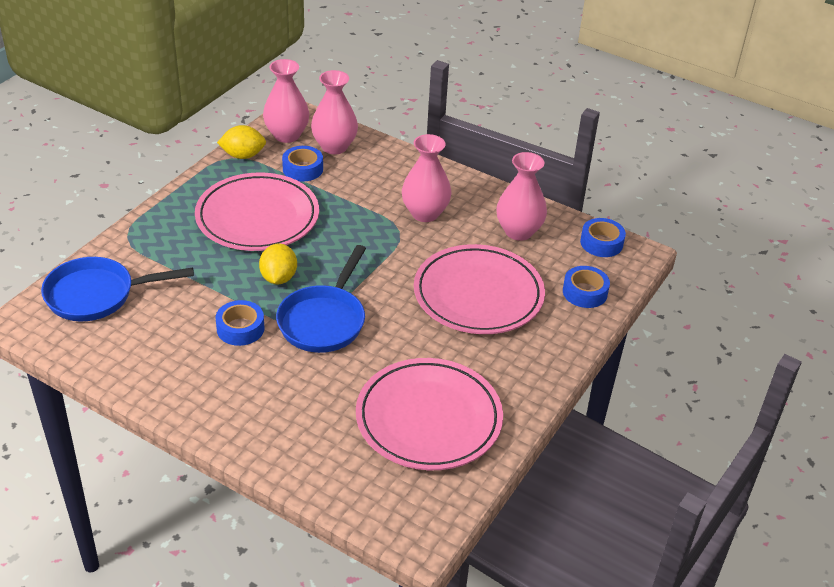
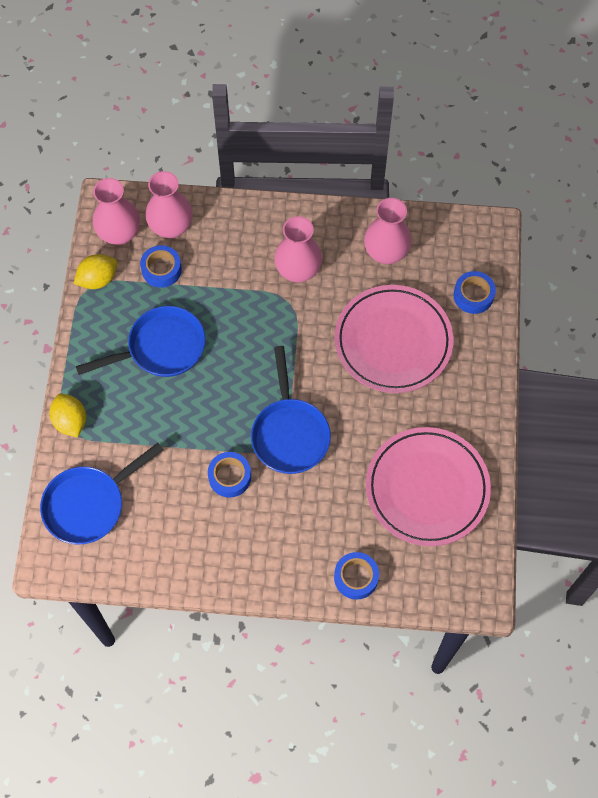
camera: 25 degrees left, 25 degrees up
pink plate [195,173,319,251] -> blue pan [76,306,206,377]
yellow lemon [259,243,297,284] -> yellow lemon moved to [49,393,86,437]
blue tape [580,218,626,257] -> blue tape moved to [334,552,379,600]

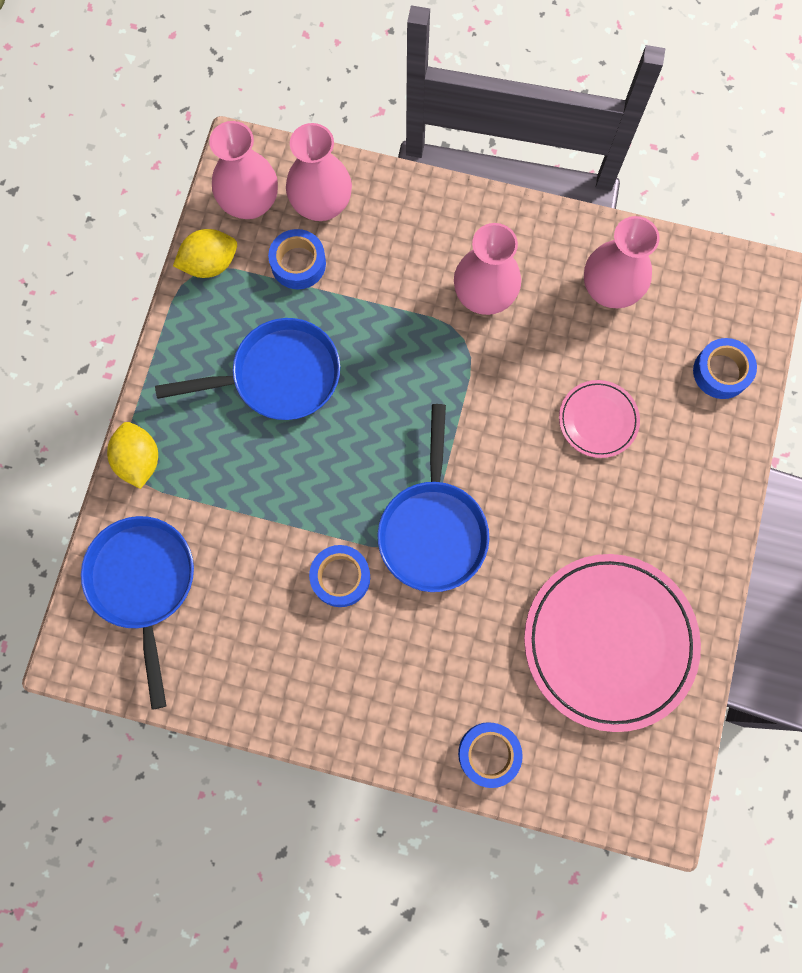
camera: 10 degrees right, 10 degrees up
blue pan [40,443,164,545] -> blue pan turned 105 degrees clockwise [81,516,194,710]
pink plate [335,285,454,393] -> pink plate [559,380,640,458], size x0.49

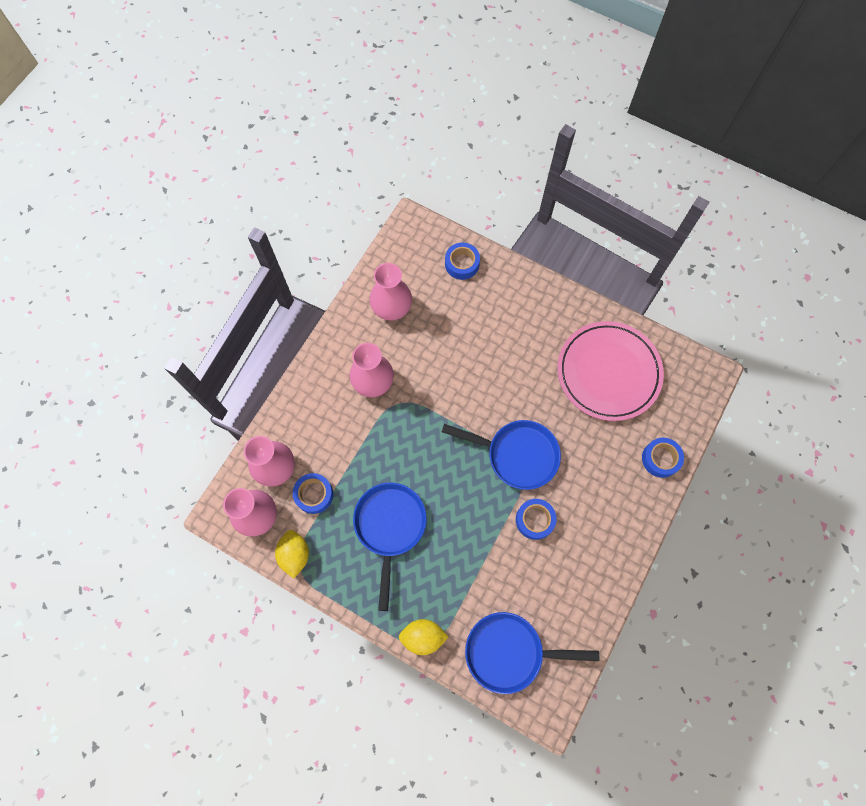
camera: 75 degrees left, 5 degrees down
pink plate [559,380,640,458] -> none

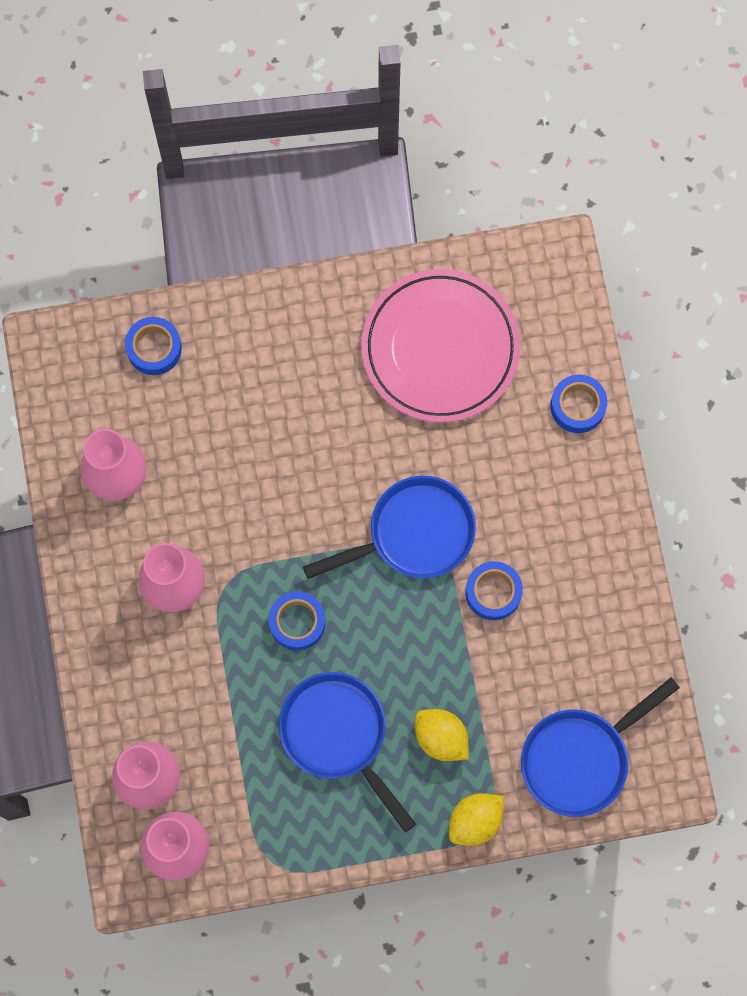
camera: 40 degrees left, 5 degrees up
yellow lemon [275,530,309,578] -> yellow lemon moved to [415,709,469,761]
blue tape [293,473,333,514] -> blue tape moved to [269,591,326,650]

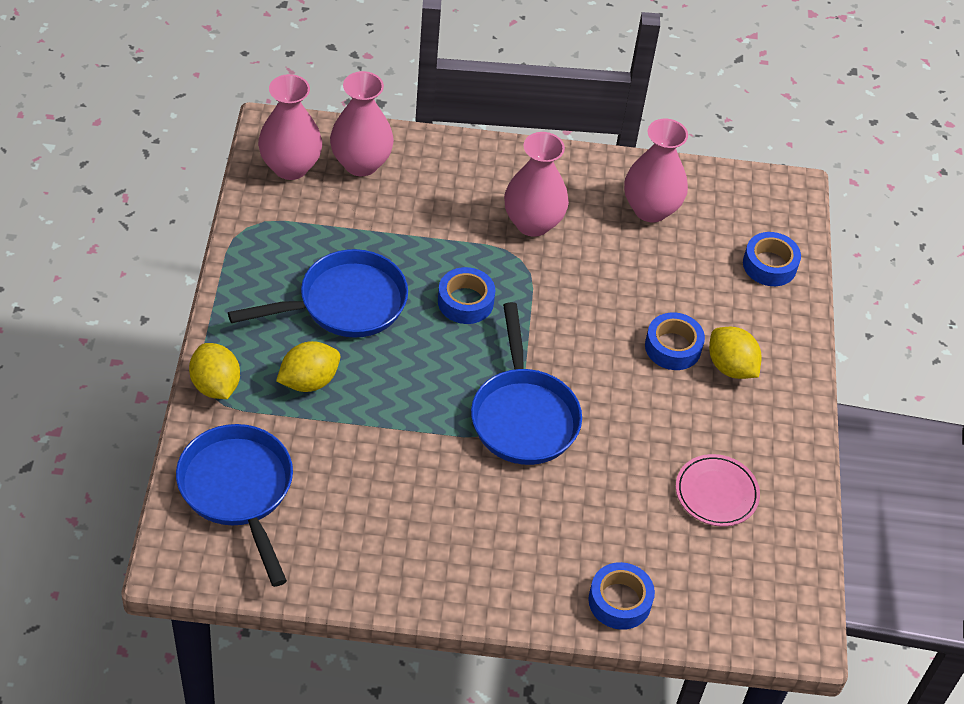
camera: 100 degrees right, 25 degrees down
pink plate [361,269,520,423] -> pink plate [676,454,760,526], size x0.49
blue tape [465,561,523,620] -> blue tape moved to [645,313,705,370]
none -> yellow lemon [709,327,762,379]

